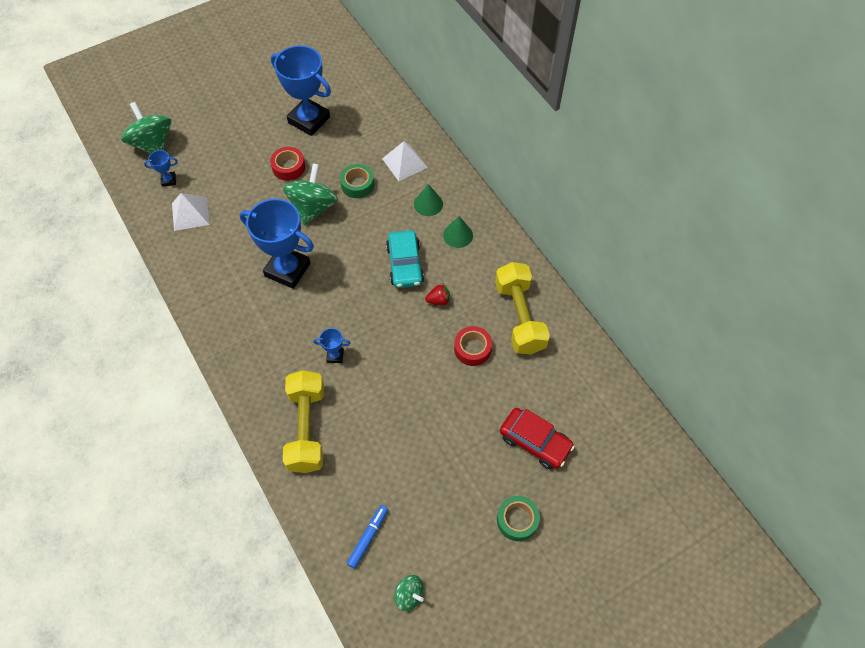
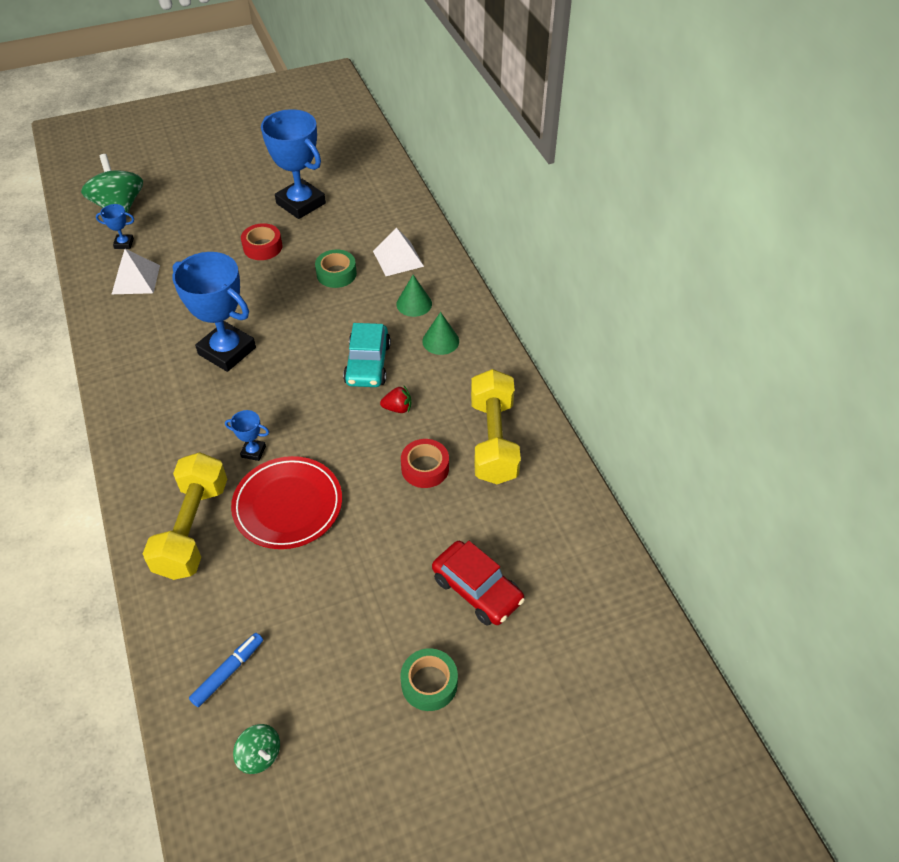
camera: 10 degrees right, 10 degrees down
green spinning top [283,163,338,225] -> none
none -> red plate [231,456,342,549]

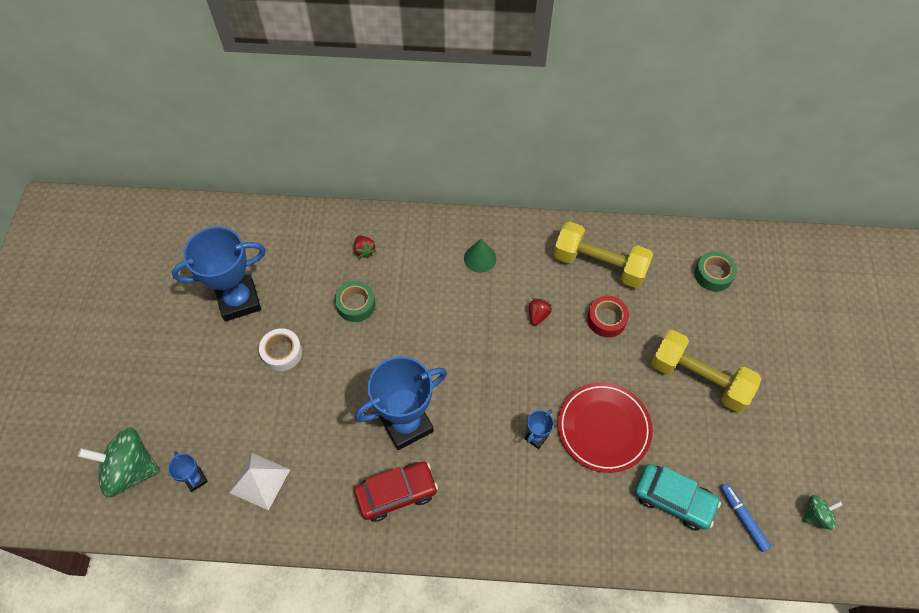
camera: 65 degrees left, 10 degrees up
blue trophy [96,204,134,249] -> blue trophy turned 60 degrees counterclockwise [168,452,208,492]
yellow dumbbell [143,452,227,580] -> yellow dumbbell moved to [651,330,761,413]
red tape [241,223,282,260] -> white tape [259,328,302,371]
turquoise car [343,323,391,387] -> turquoise car moved to [635,464,721,531]
white pyramid [373,227,424,276] -> red strawberry [354,235,377,259]
green cone [396,275,432,317] -> none
green tape [401,648,458,711] -> green tape moved to [694,251,737,292]
red car [432,541,525,625] -> red car moved to [354,461,438,522]

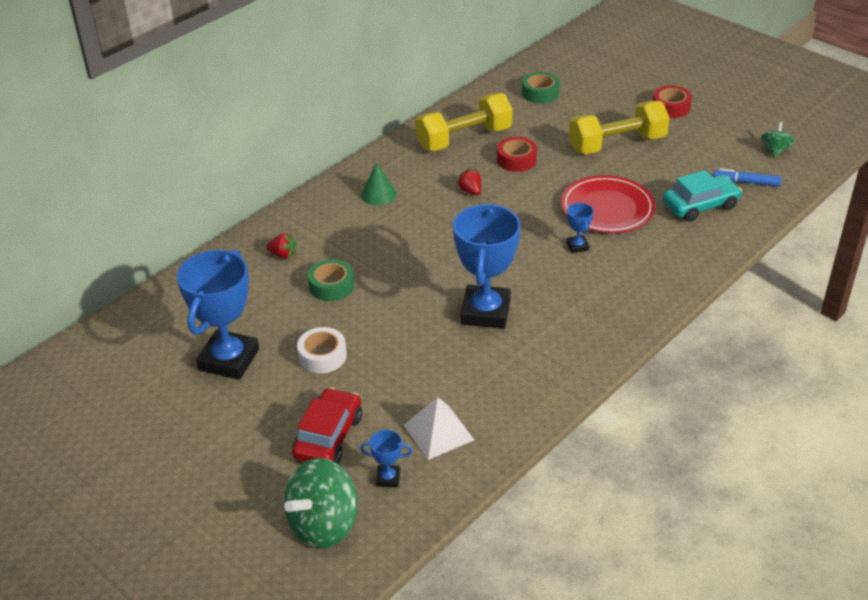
camera: 50 degrees left, 20 degrees down
red car [354,461,438,522] -> red car moved to [292,387,362,464]
none -> red tape [653,86,692,118]

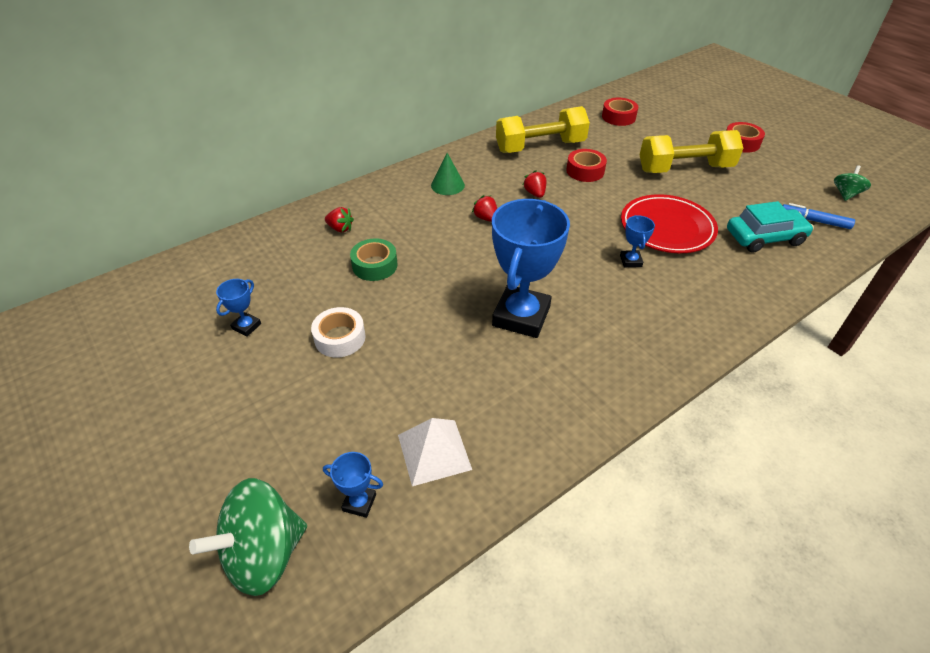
camera: 10 degrees right, 5 degrees up
blue trophy [177,250,259,380] -> blue trophy [216,279,261,336], size x0.43
red car [292,387,362,464] -> none
green tape [522,72,559,103] -> red tape [602,98,638,126]
none -> red strawberry [472,195,497,222]

